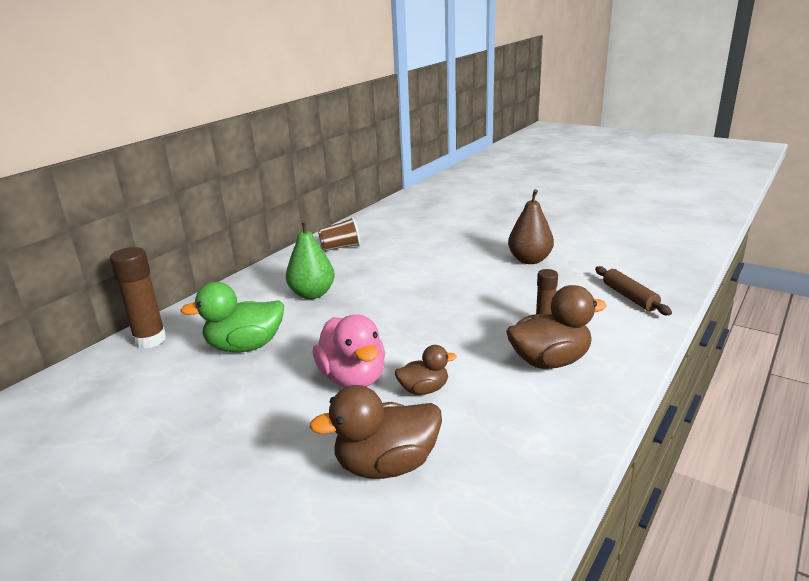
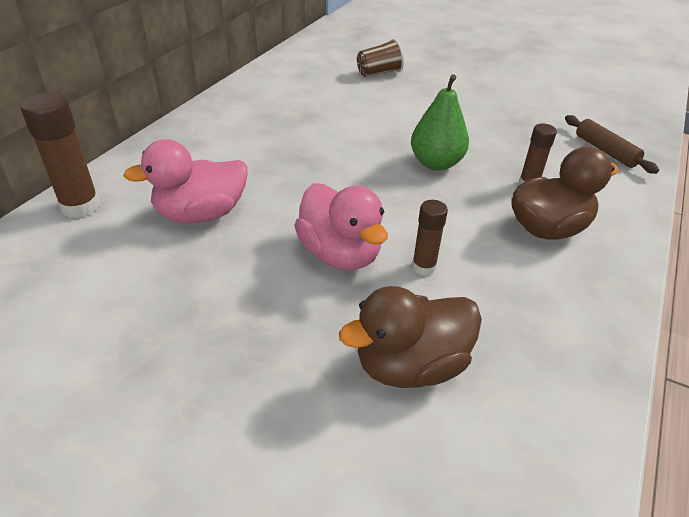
camera: 10 degrees left, 15 degrees up
green duck [180,282,284,352] -> pink duck [123,139,247,223]
green pear [286,220,335,299] -> green pear moved to [411,74,469,171]
brown cup [318,217,360,251] -> brown cup moved to [357,39,404,77]
brown duck [395,345,457,395] -> brown glue stick [412,200,448,275]
brown pear [508,189,554,264] -> none

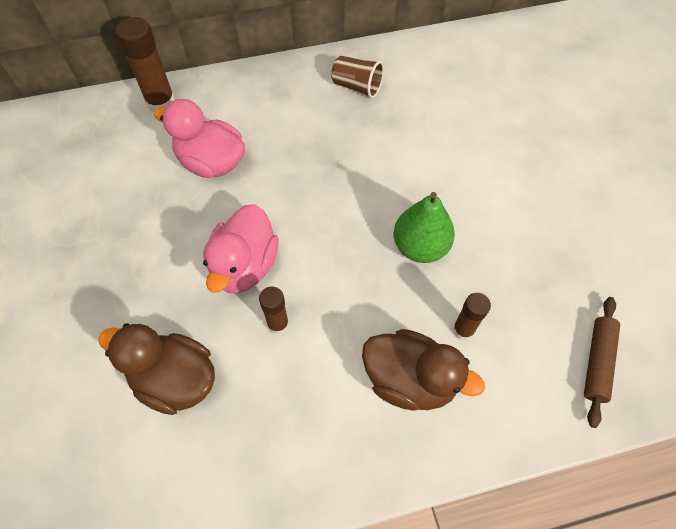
camera: 50 degrees right, 20 degrees up
brown cup [357,39,404,77] -> brown cup moved to [331,56,384,98]

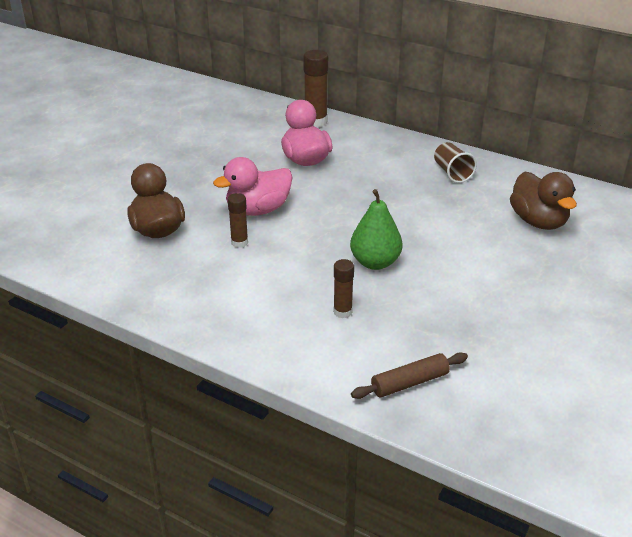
camera: 45 degrees right, 25 degrees down
brown duck [362,329,485,410] -> brown duck moved to [510,171,577,230]

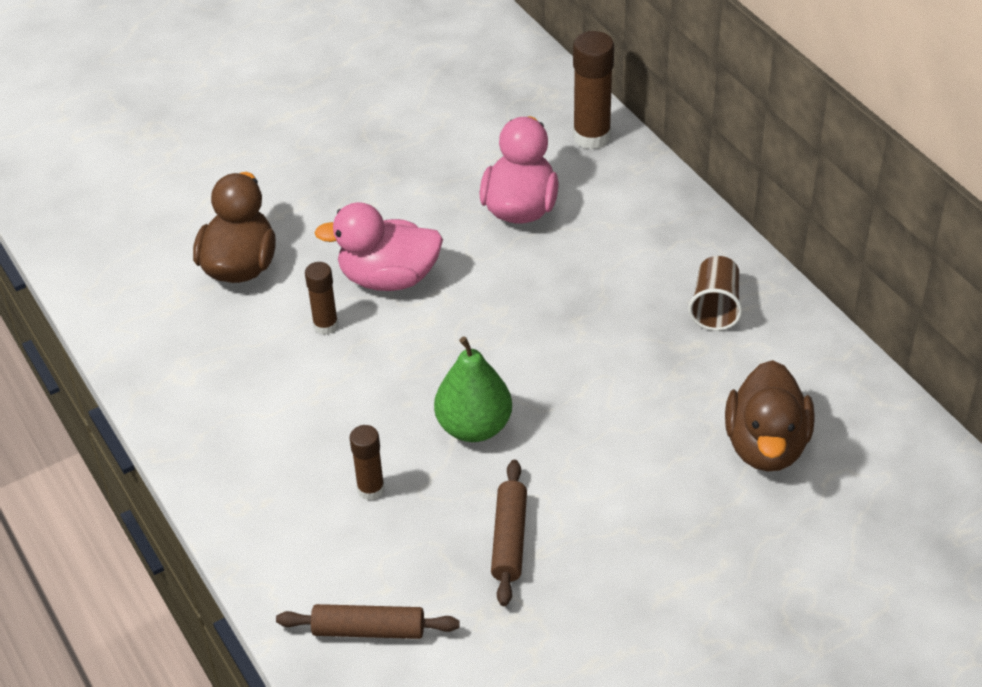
camera: 30 degrees right, 10 degrees up
none -> brown rolling pin [491,460,527,606]

